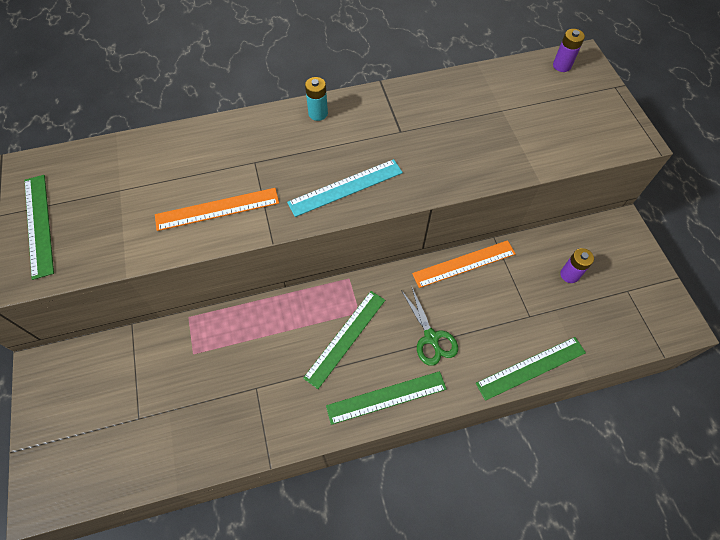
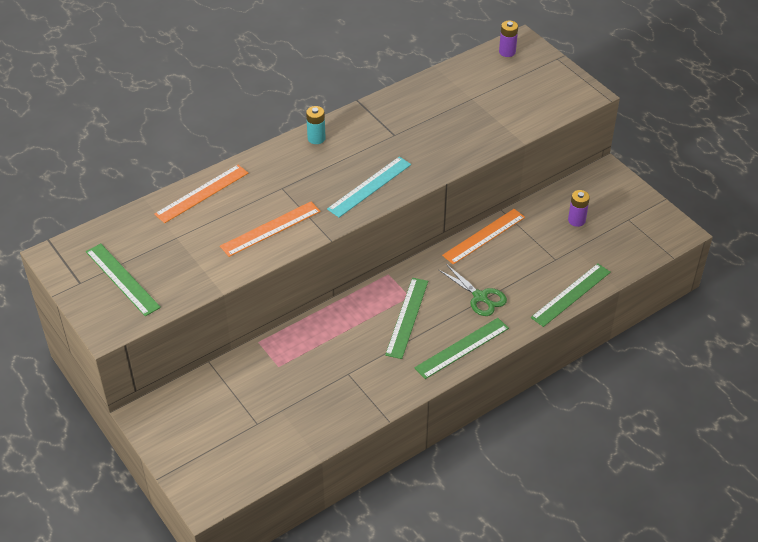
camera: 20 degrees left, 15 degrees down
none -> orange ruler [154,165,248,223]

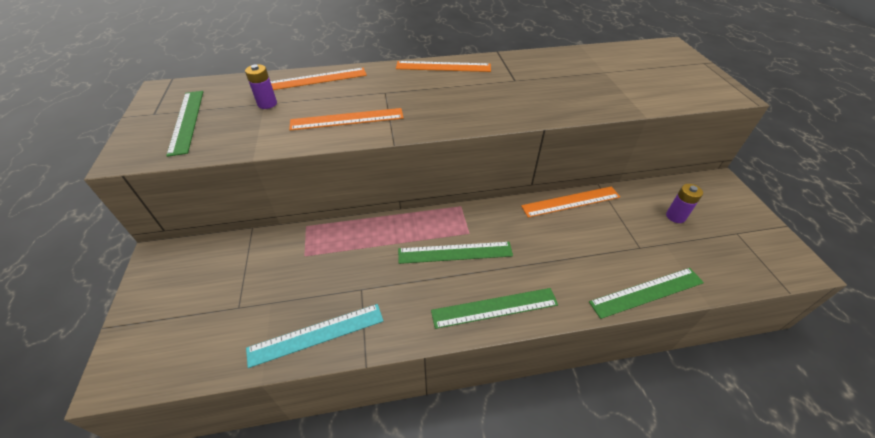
camera: 25 degrees right, 0 degrees up
turquoise battery [306,106,326,144] -> orange ruler [396,61,491,72]
turquoise ruler [327,157,411,217] -> turquoise ruler moved to [246,304,383,368]
green ruler [385,278,428,359] -> green ruler turned 45 degrees clockwise [398,242,513,264]
green scissors [439,264,507,316] -> none
purple battery [499,21,518,57] -> purple battery moved to [245,64,277,109]

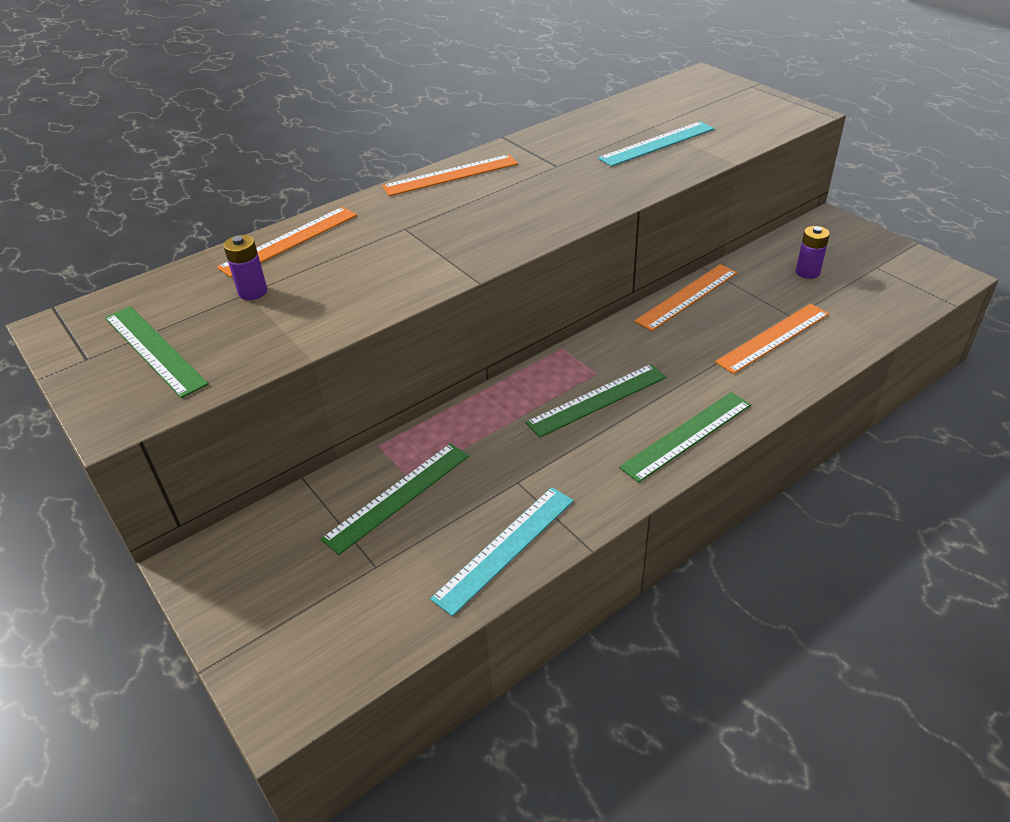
camera: 25 degrees left, 5 degrees down
orange ruler [289,108,403,131] -> orange ruler moved to [715,304,829,374]
green ruler [589,268,704,319] -> green ruler moved to [321,443,469,555]
none -> turquoise ruler [598,121,714,167]

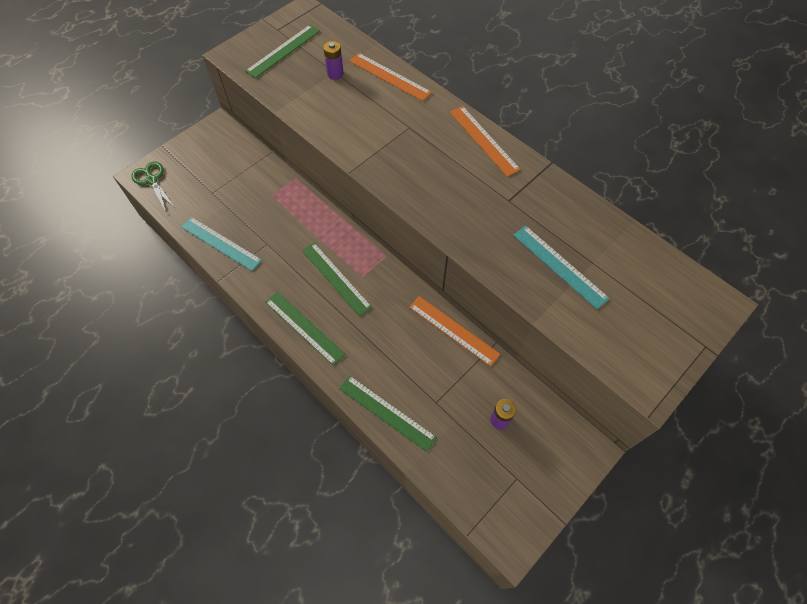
camera: 80 degrees right, 20 degrees up
green ruler [321,443,469,555] -> green ruler moved to [339,375,437,452]
orange ruler [715,304,829,374] -> none
none -> green scissors [131,161,175,211]

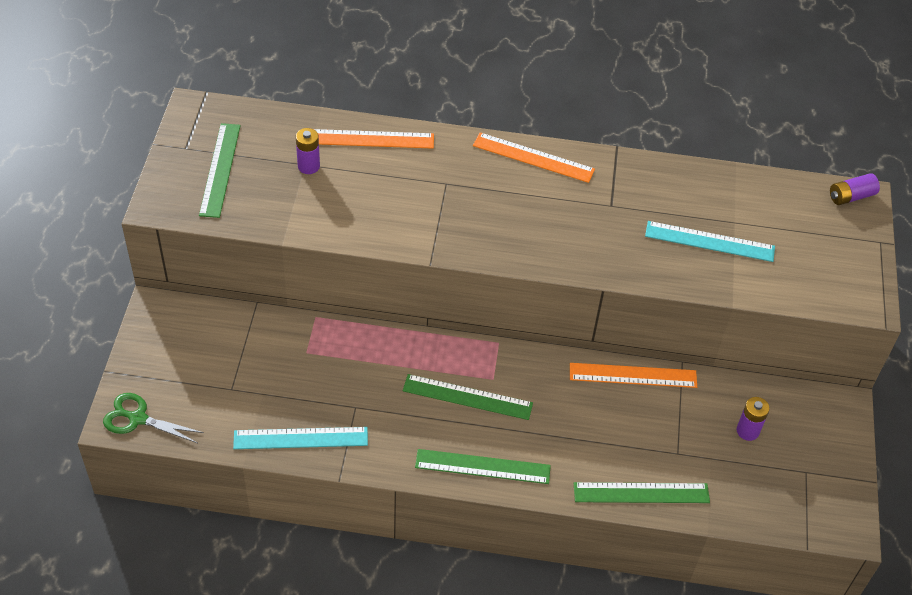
camera: 40 degrees left, 10 degrees down
none -> purple battery [830,173,880,205]

